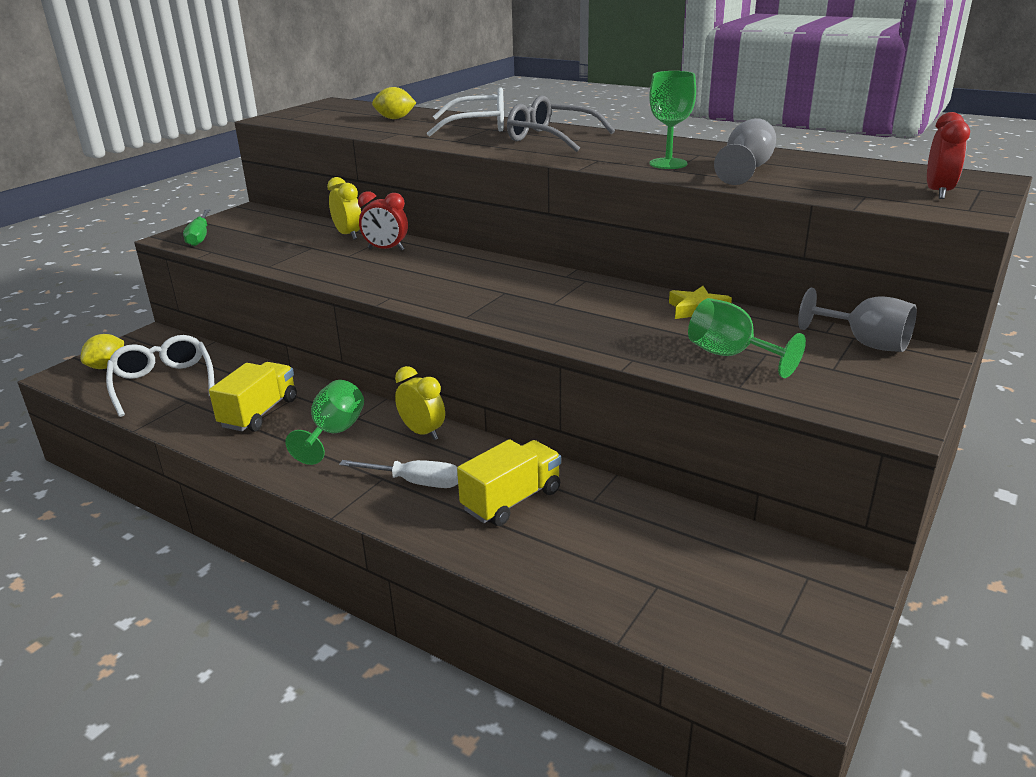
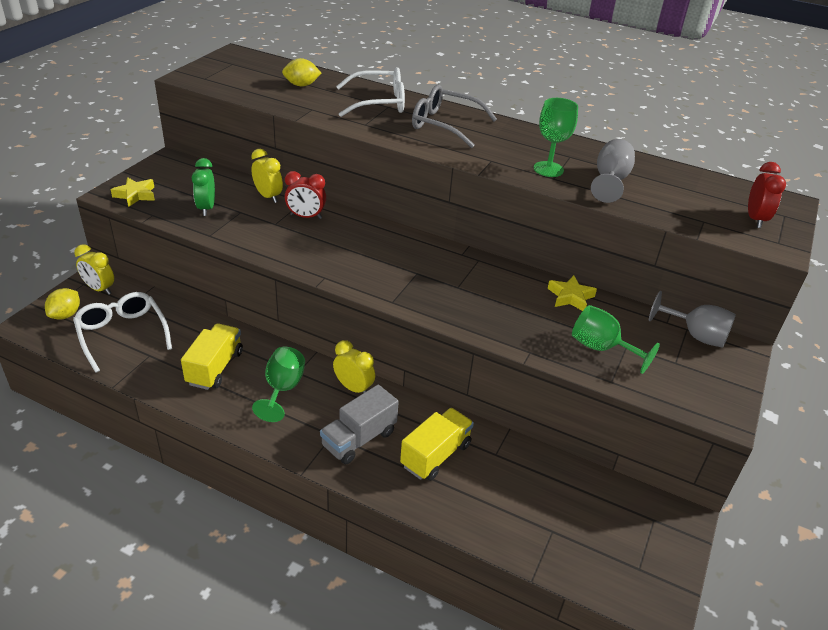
camera: 10 degrees left, 10 degrees up
green screwdriver [183,209,210,246] -> yellow star [111,177,155,207]
white screwdriver [339,460,458,488] -> grey truck [320,385,399,464]
none -> yellow clock [74,244,114,295]
none -> green clock [192,158,215,216]

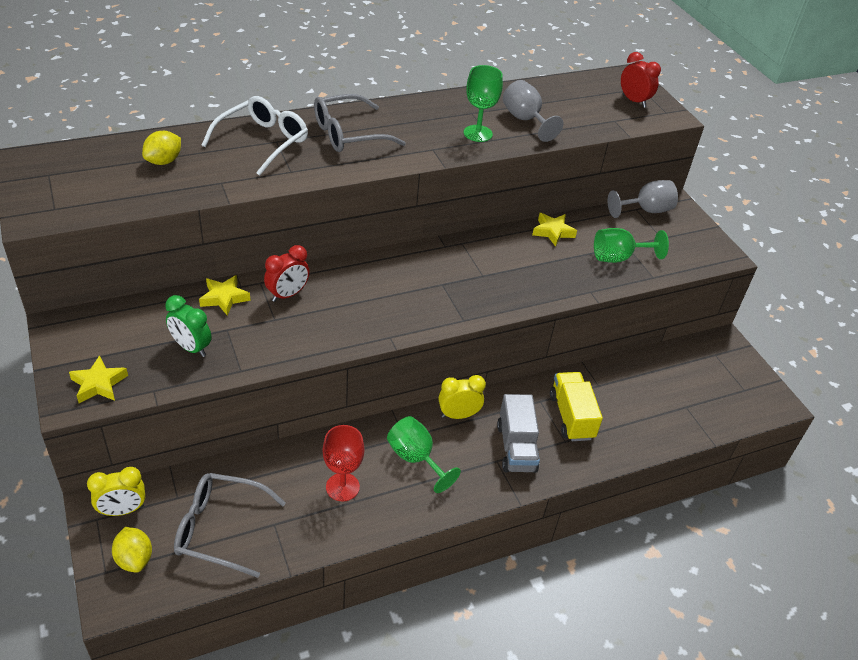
camera: 50 degrees left, 5 degrees up
white glasses [73,292,172,373] -> grey glasses [174,473,286,578]
yellow truck [181,323,243,390] -> red goblet [323,425,365,501]
yellow clock [251,149,283,203] -> yellow star [199,275,250,316]

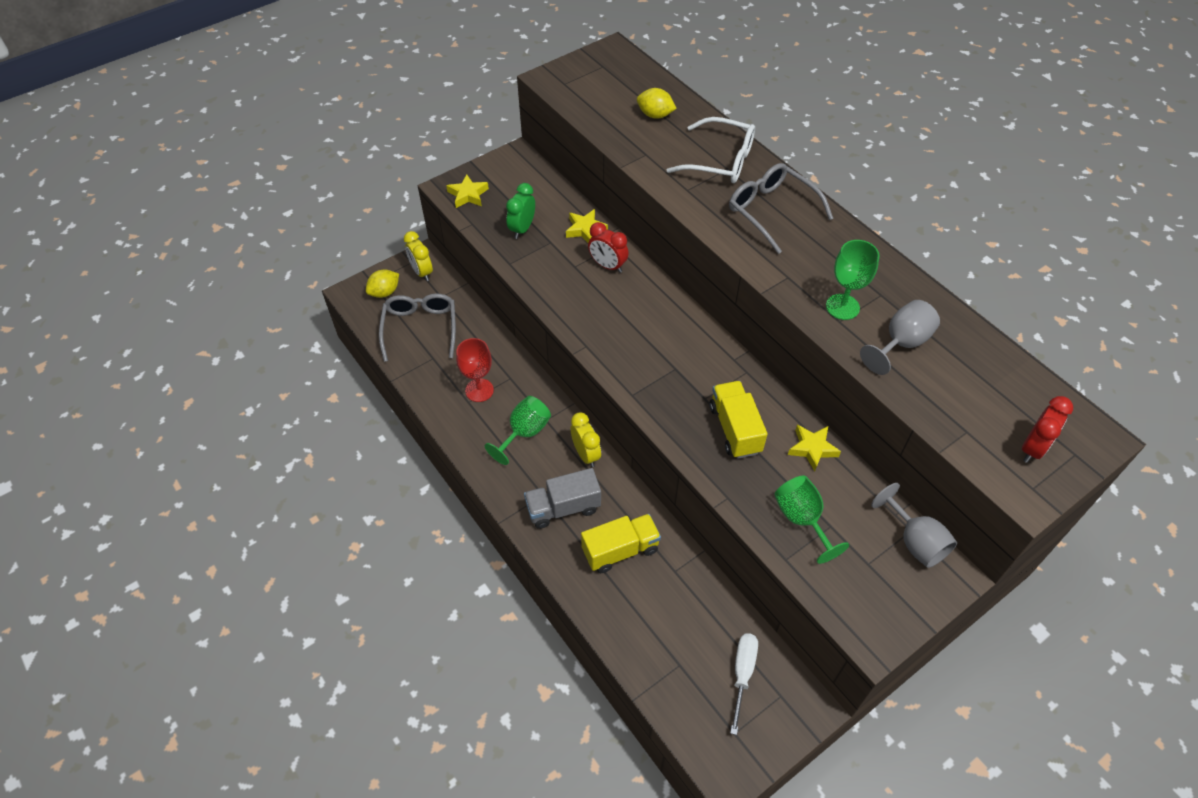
camera: 80 degrees right, 10 degrees up
none -> yellow truck [710,381,768,459]
none -> white screwdriver [730,633,758,735]

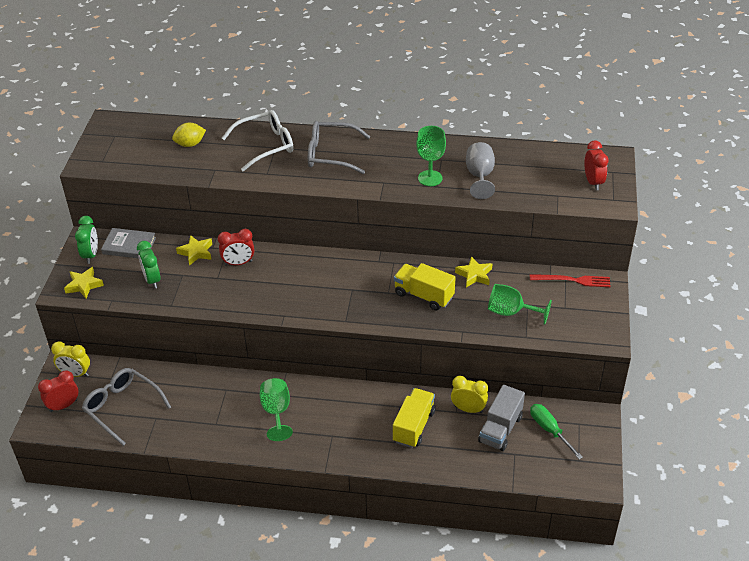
camera: 45 degrees left, 10 degrees down
yellow lemon [366,269,399,298] -> red clock [38,370,78,412]
red goblet [456,338,494,402] -> none
grey truck [524,468,601,529] -> grey truck moved to [478,385,525,451]
yellow clock [571,412,601,467] -> yellow clock moved to [451,376,488,413]
white screwdriver [730,633,758,735] -> green screwdriver [530,404,583,459]
grey goblet [871,483,957,568] -> red fork [530,274,610,287]
none -> green clock [75,216,98,264]
none -> grey book [101,228,156,258]

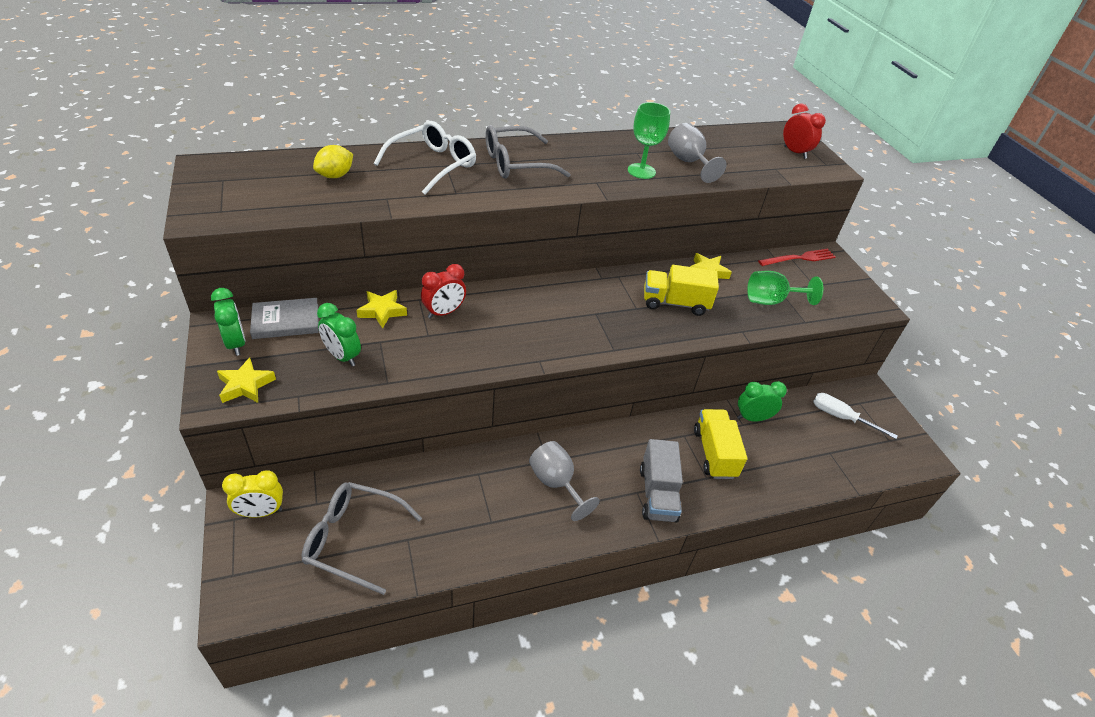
camera: 30 degrees left, 0 degrees up
red clock [38,370,78,412] -> none
green goblet [260,378,293,441] -> grey goblet [529,441,600,521]
yellow clock [451,376,488,413] -> green clock [737,381,787,422]
grey truck [478,385,525,451] -> grey truck moved to [640,439,683,523]
green screwdriver [530,404,583,459] -> white screwdriver [813,393,898,439]

